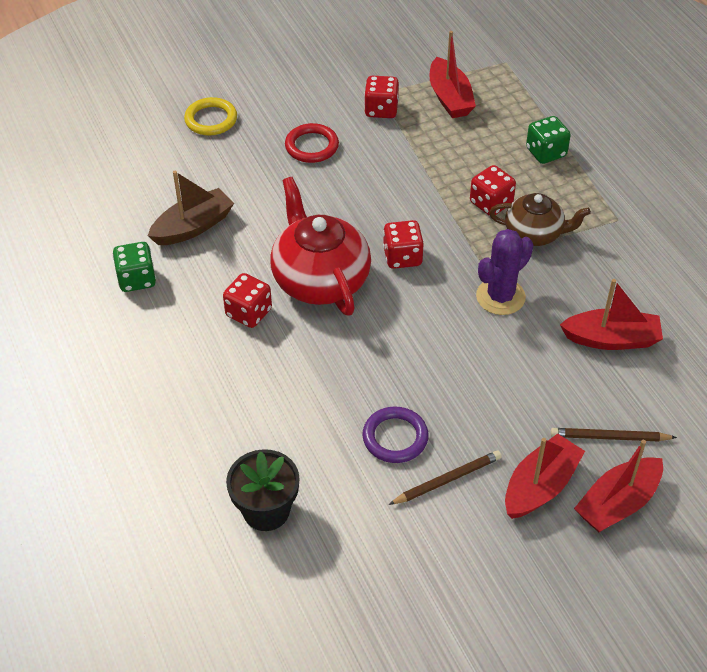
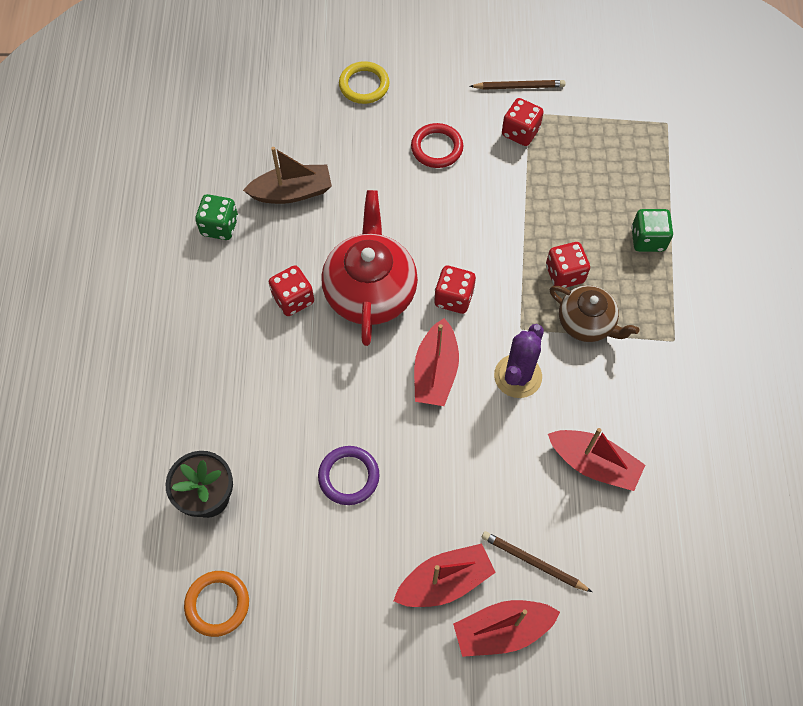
camera: 25 degrees right, 15 degrees up
brown pencil [389,450,502,505] -> brown pencil moved to [470,80,566,90]
red boat [429,31,476,118] -> red boat moved to [414,318,459,406]
purple cactus [476,229,533,315] -> purple cactus turned 45 degrees counterclockwise [494,324,544,398]
none -> orange ring [184,571,249,637]

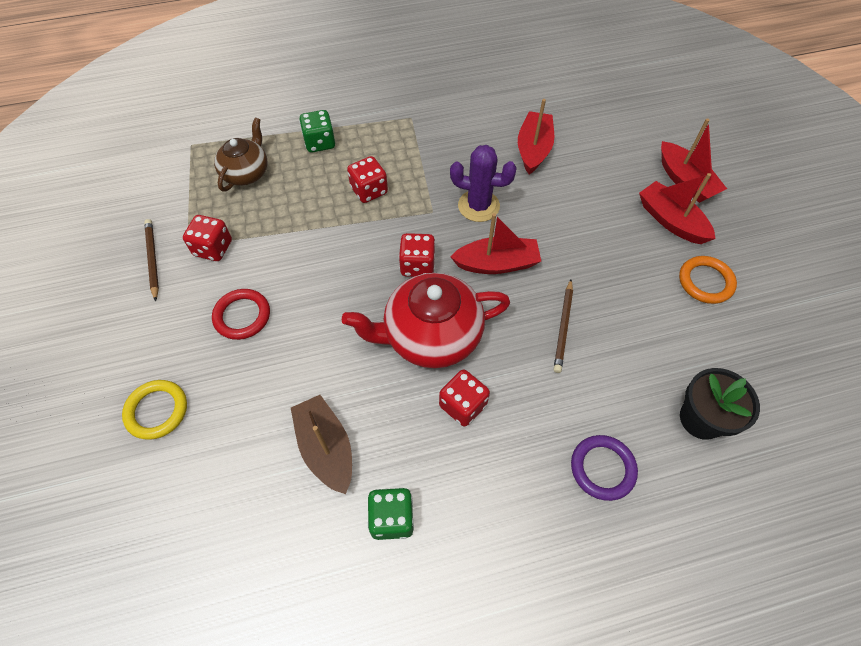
camera: 105 degrees left, 5 degrees down
orange ring [184,571,249,637] -> orange ring moved to [679,256,737,304]
purple ring [318,446,380,505] -> purple ring moved to [571,435,638,501]
brown pencil [482,531,592,592] -> brown pencil moved to [553,279,573,373]
brown teapot [550,285,639,342] -> brown teapot moved to [214,118,268,192]

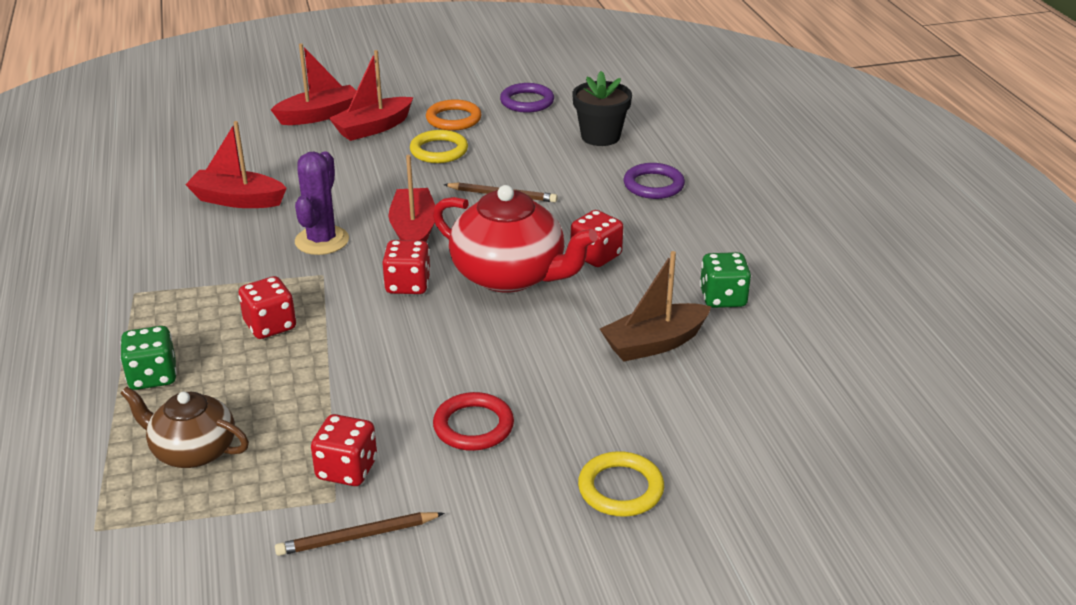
camera: 90 degrees left, 25 degrees down
red teapot [342,273,510,368] -> red teapot turned 45 degrees counterclockwise [433,185,598,293]
none -> yellow ring [410,130,468,163]
none -> purple ring [500,83,554,113]

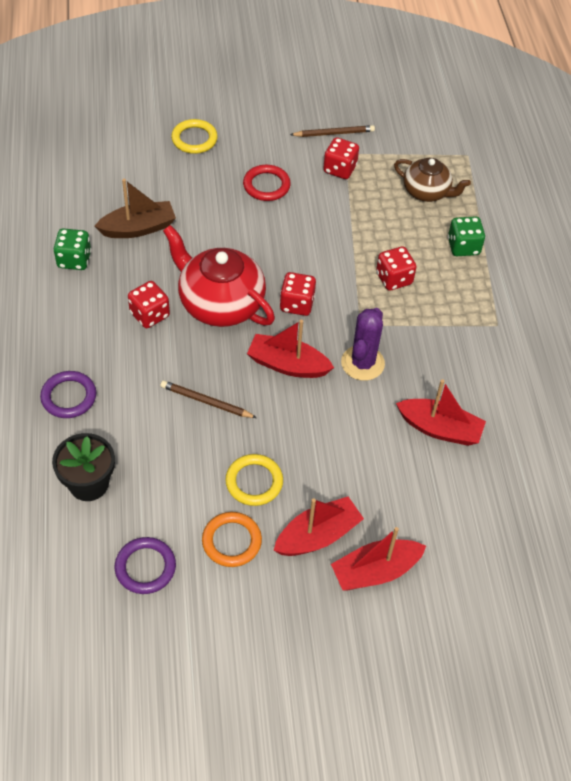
camera: 175 degrees left, 20 degrees up
red boat [388,155,435,242] -> red boat turned 105 degrees clockwise [247,320,334,378]

